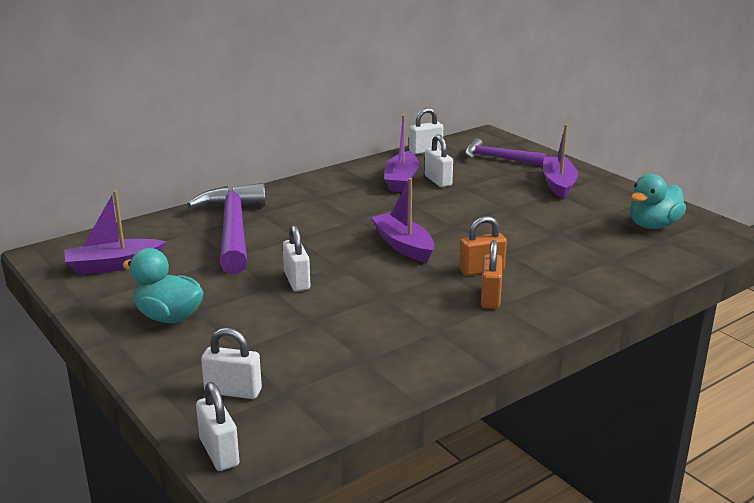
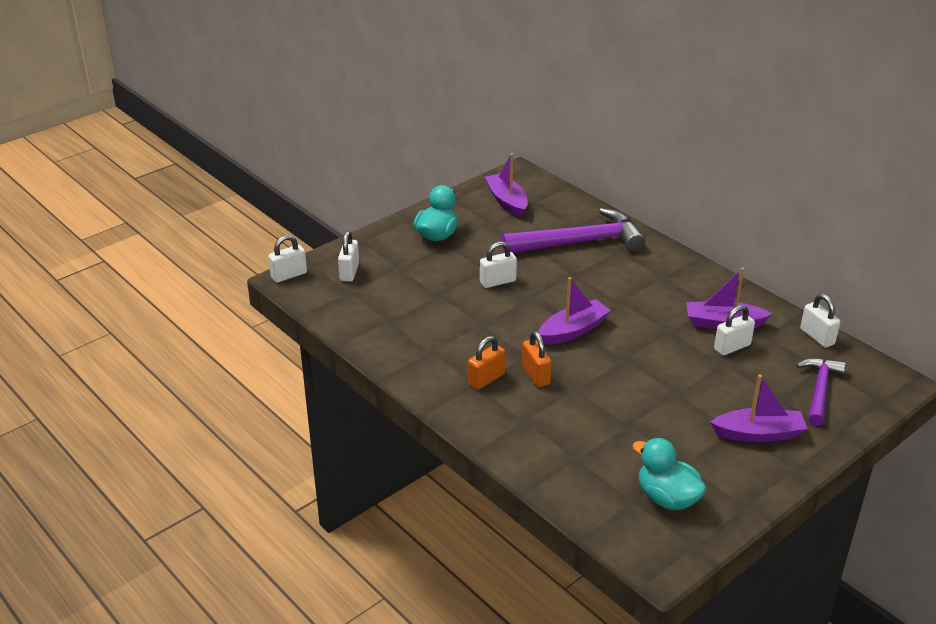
camera: 85 degrees right, 10 degrees up
orange padlock [481,240,502,309] -> orange padlock turned 45 degrees counterclockwise [468,336,505,390]

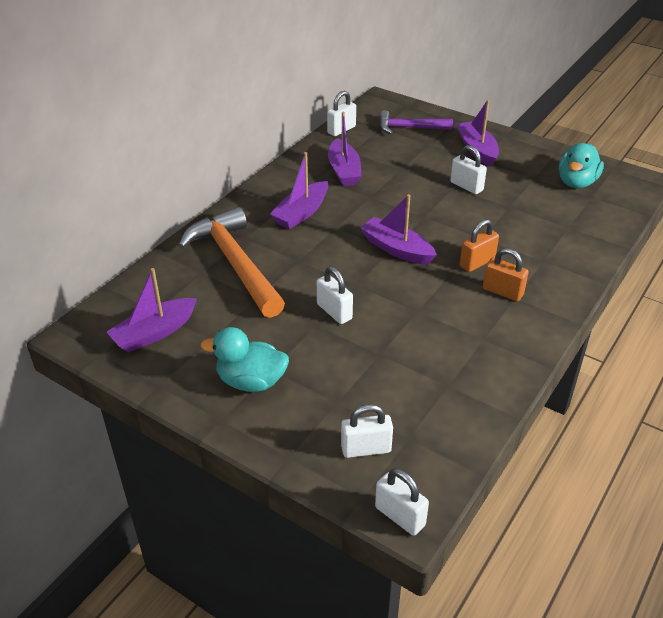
camera: 105 degrees left, 5 degrees up
purple hammer [502,208,646,253] -> orange hammer [178,207,285,318]
white padlock [714,305,755,356] -> white padlock moved to [450,145,487,194]
none -> purple boat [270,152,328,229]

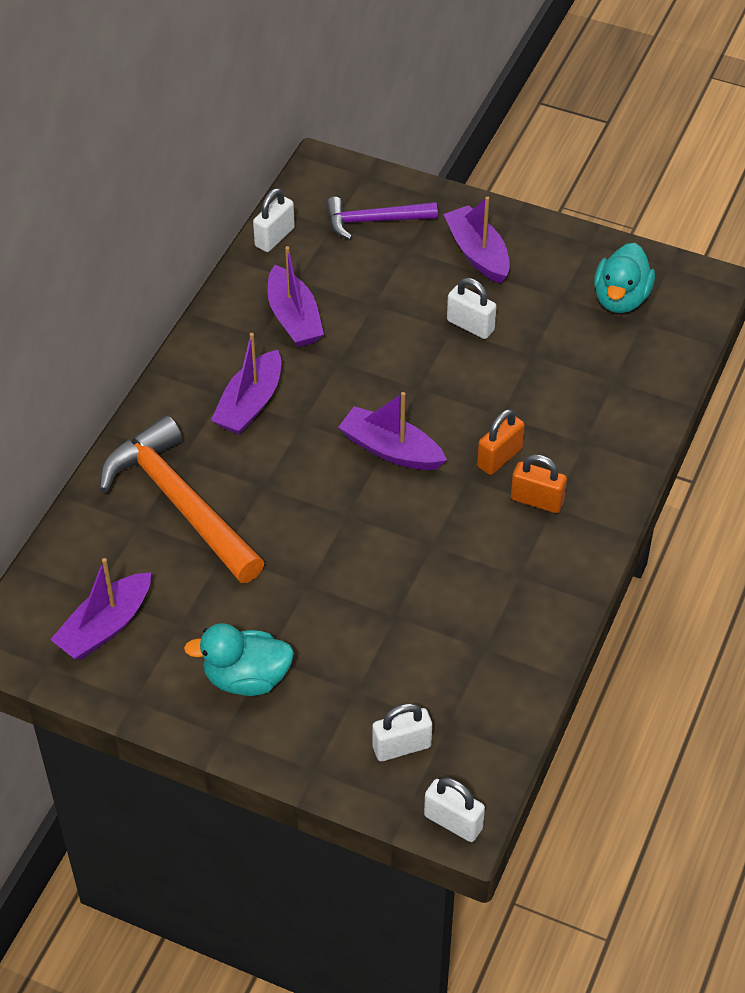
camera: 10 degrees left, 10 degrees up
white padlock [317,267,353,324] -> none

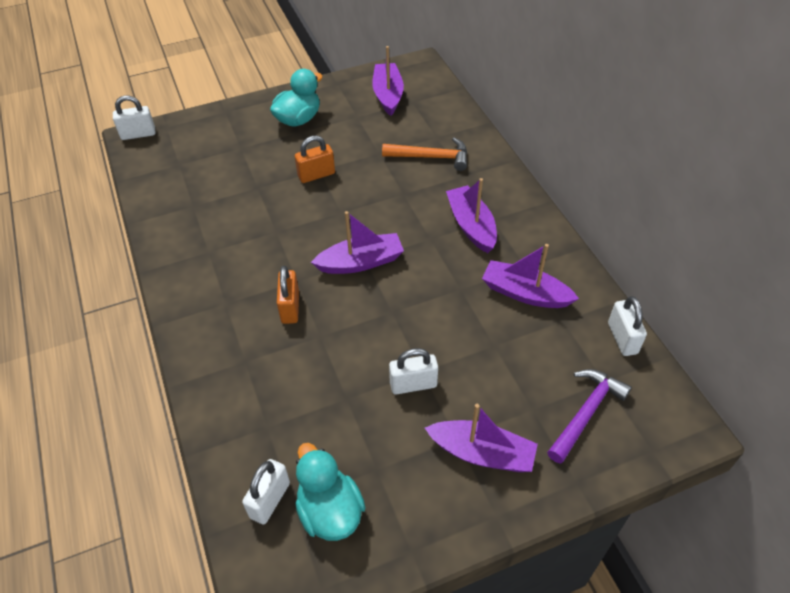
camera: 135 degrees right, 0 degrees up
orange hammer [99,416,265,583] -> orange hammer [382,137,467,171], size x0.59
white padlock [373,703,432,762] -> white padlock moved to [242,459,290,525]
orange padlock [511,454,567,513] -> orange padlock moved to [295,135,335,183]

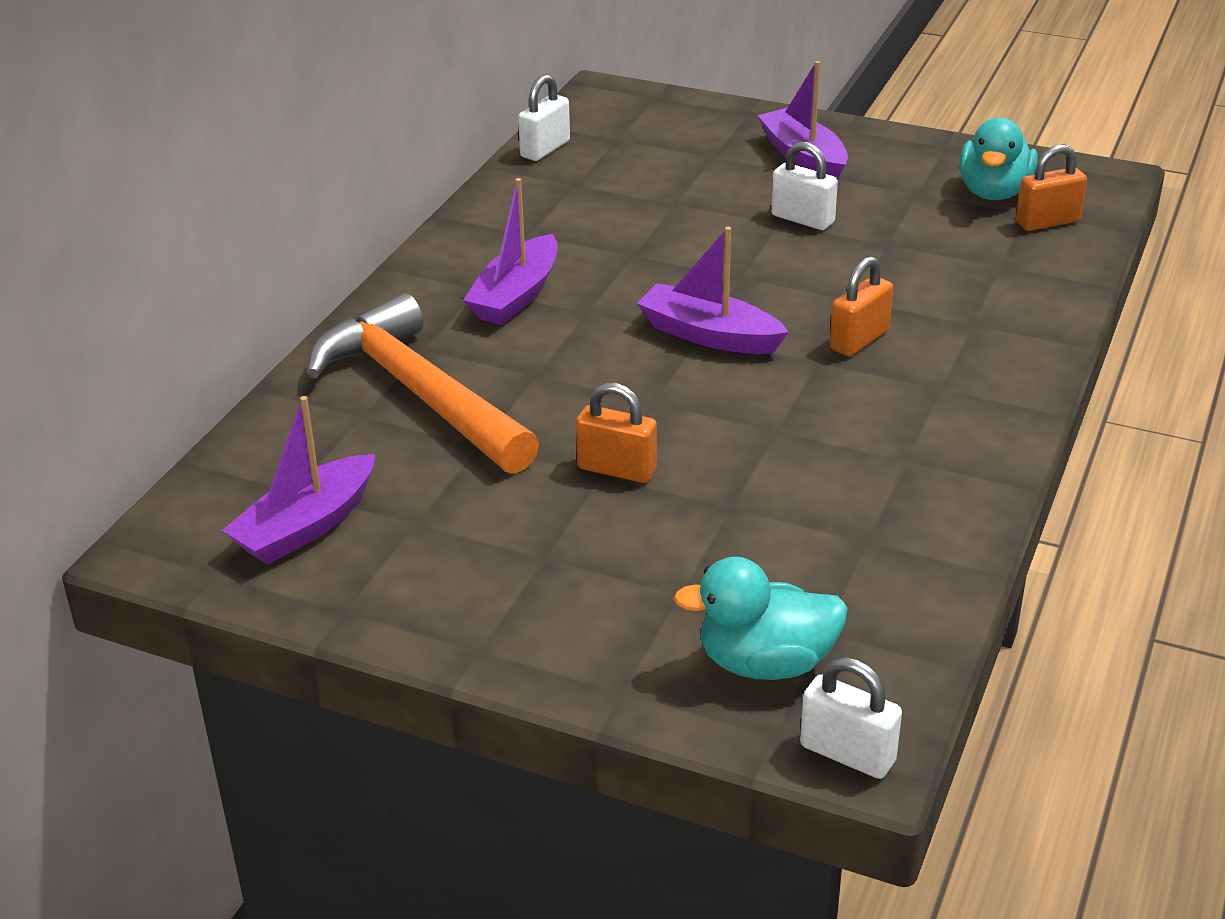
camera: 135 degrees left, 15 degrees down
white padlock [242,459,290,525] -> orange padlock [1016,144,1087,231]
turquoise duck [270,69,323,127] -> turquoise duck moved to [673,557,848,680]
orange hammer [382,137,467,171] -> orange hammer [307,293,539,474], size x1.70
purple boat [482,244,579,308] -> none
purple hammer [547,369,632,464] -> none

